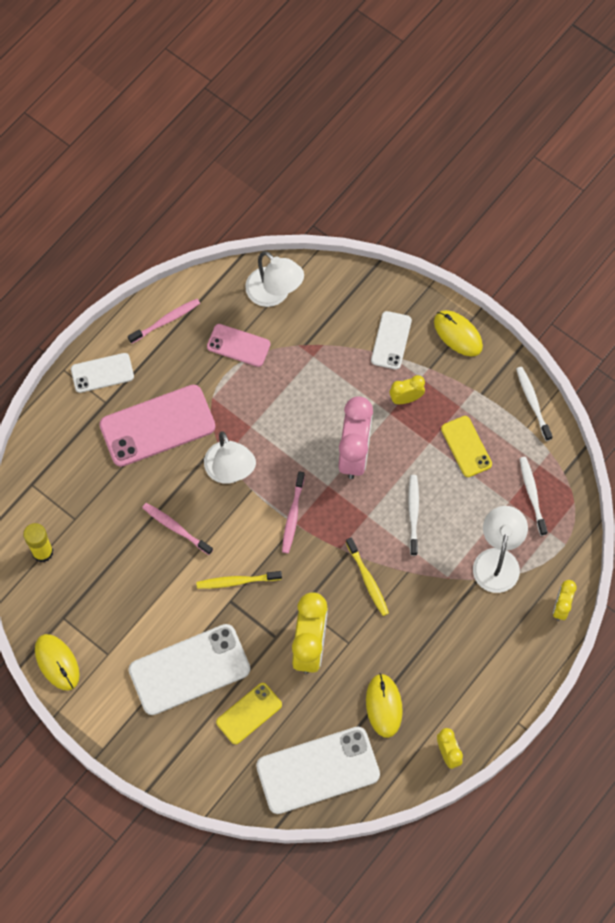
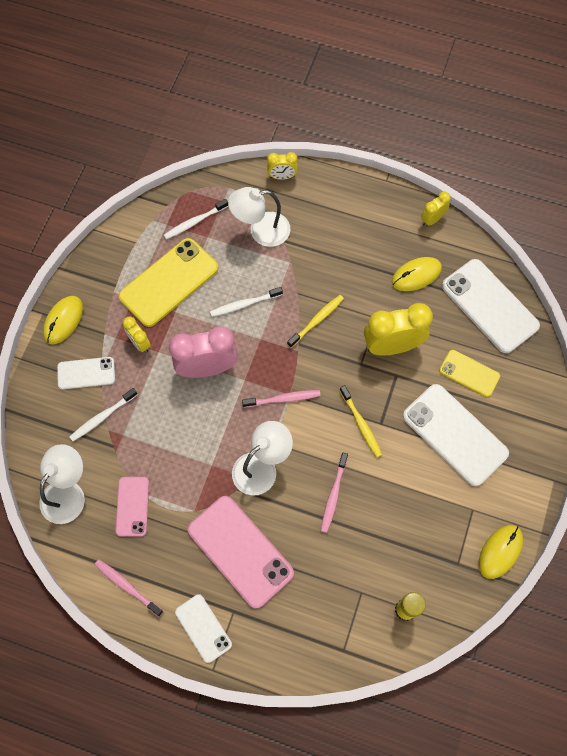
camera: 110 degrees left, 0 degrees up
yellow phone [441,416,492,477] -> yellow phone [119,238,219,327], size x1.79
white toothbrush [516,367,553,441] -> white toothbrush moved to [70,388,138,441]

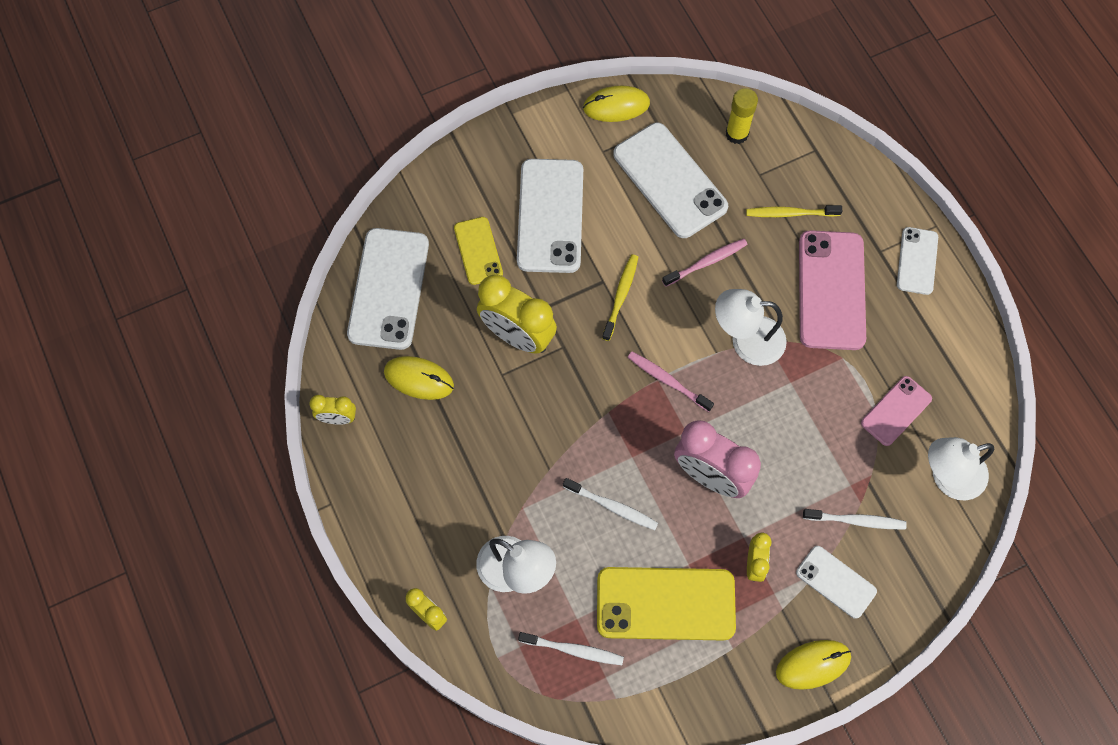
camera: 135 degrees left, 0 degrees up
pink toothbrush [95,560,163,617] -> none
yellow toothbrush [287,295,344,348] -> yellow toothbrush moved to [746,205,842,217]
none -> white phone [613,123,728,238]

